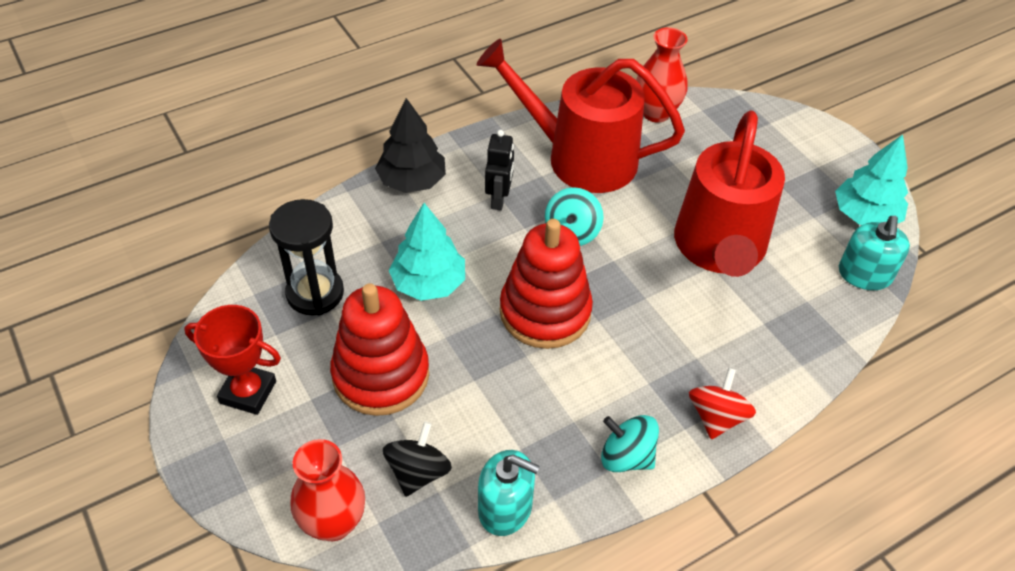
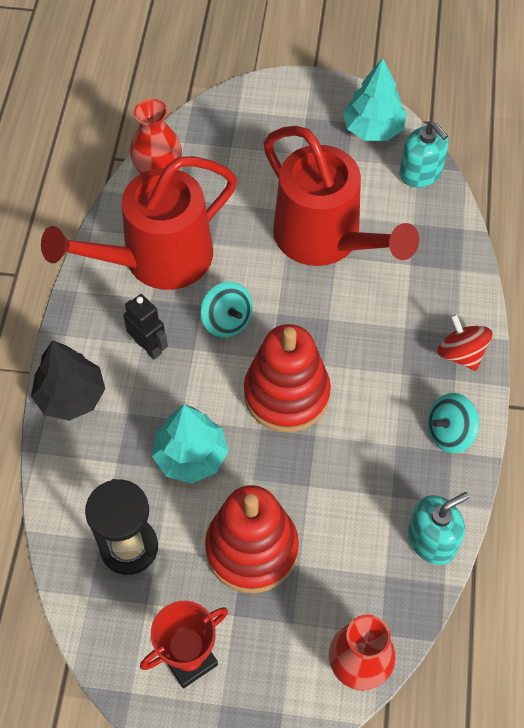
camera: 50 degrees left, 10 degrees up
black spinning top [383,422,452,497] -> none

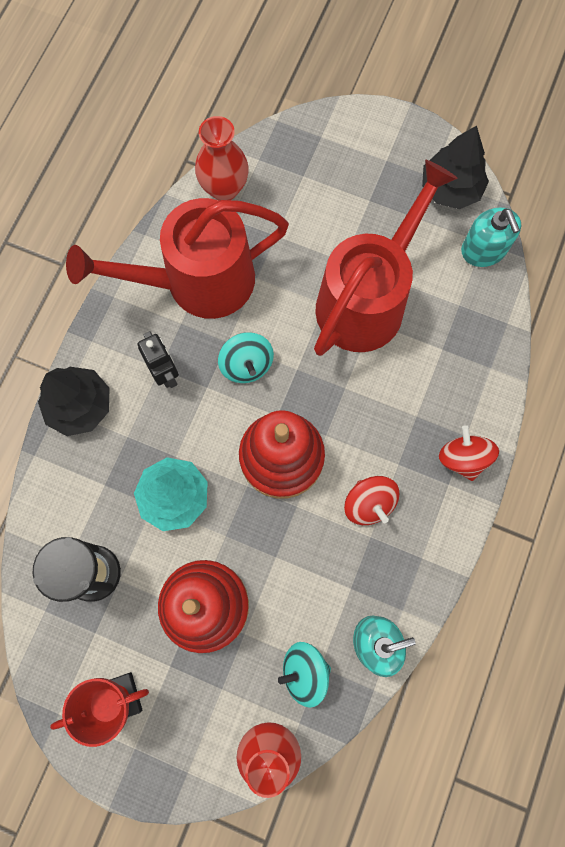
camera: 15 degrees right, 15 degrees up
red watering can [263,126,419,266] -> red watering can turned 120 degrees counterclockwise [314,160,457,356]
turquoise tree [343,58,407,141] -> black tree [422,126,489,209]
turquoise spinning top [428,393,479,453] -> turquoise spinning top moved to [278,642,331,708]
none -> red spinning top [344,476,399,525]

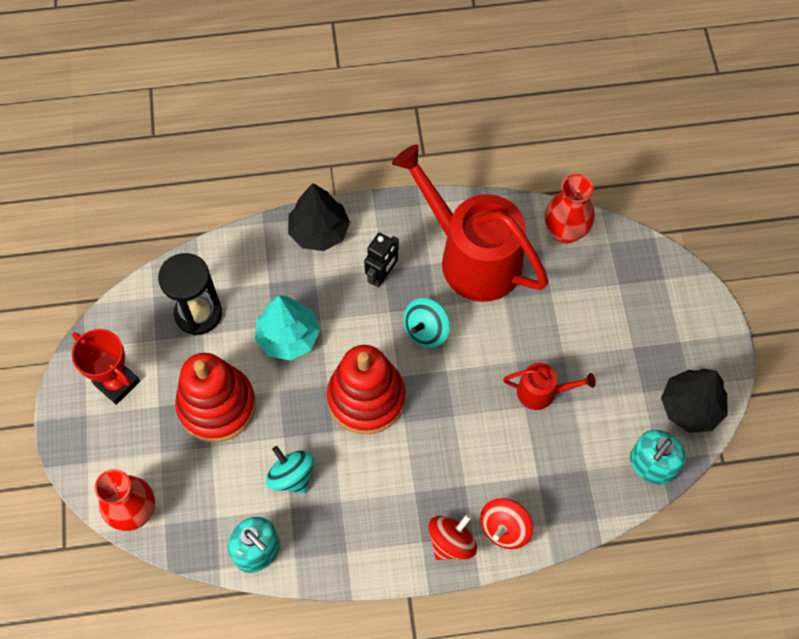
camera: 60 degrees right, 10 degrees down
turquoise spinning top [278,642,331,708] -> turquoise spinning top moved to [266,446,314,493]
red watering can [314,160,457,356] -> red watering can [503,363,596,410], size x0.45
red spinning top [344,476,399,525] -> red spinning top moved to [480,498,533,549]

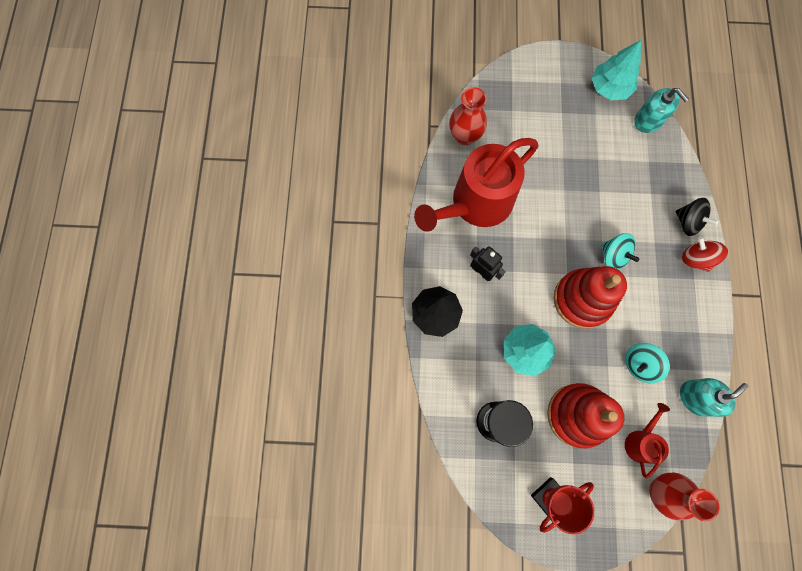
camera: 80 degrees left, 10 degrees up
turquoise spinning top [404,298,450,348] -> turquoise spinning top moved to [602,233,639,270]
red spinning top [480,498,533,549] -> black spinning top [676,198,718,236]
red watering can [503,363,596,410] -> red watering can moved to [625,403,670,479]
black tree [661,368,728,433] -> turquoise tree [592,40,641,100]

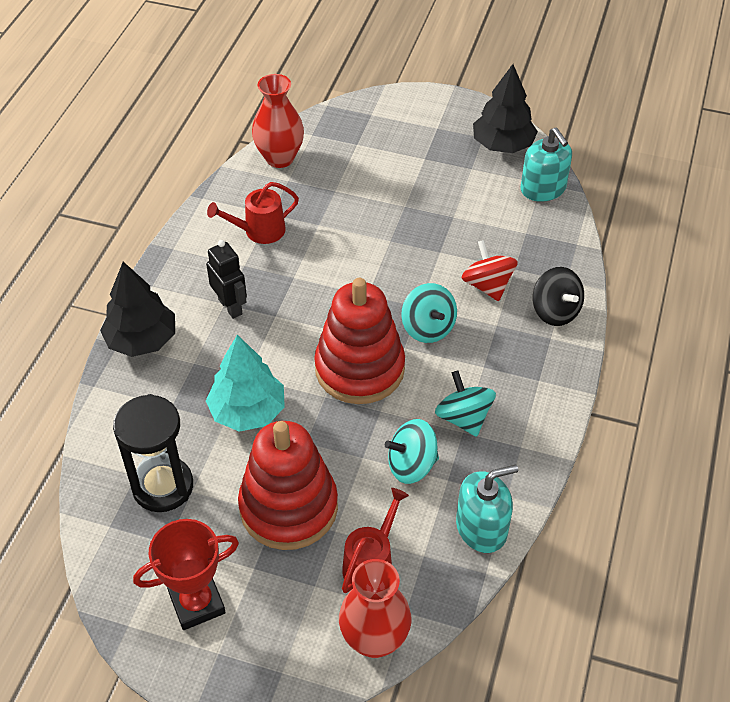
camera: 15 degrees right, 25 degrees down
red watering can [414,138,539,232] -> red watering can [207,182,299,244], size x0.45
turquoise tree [592,40,641,100] -> black tree [473,64,538,153]
red spinning top [682,236,728,272] -> red spinning top moved to [462,240,518,301]
none -> turquoise spinning top [435,370,496,437]

